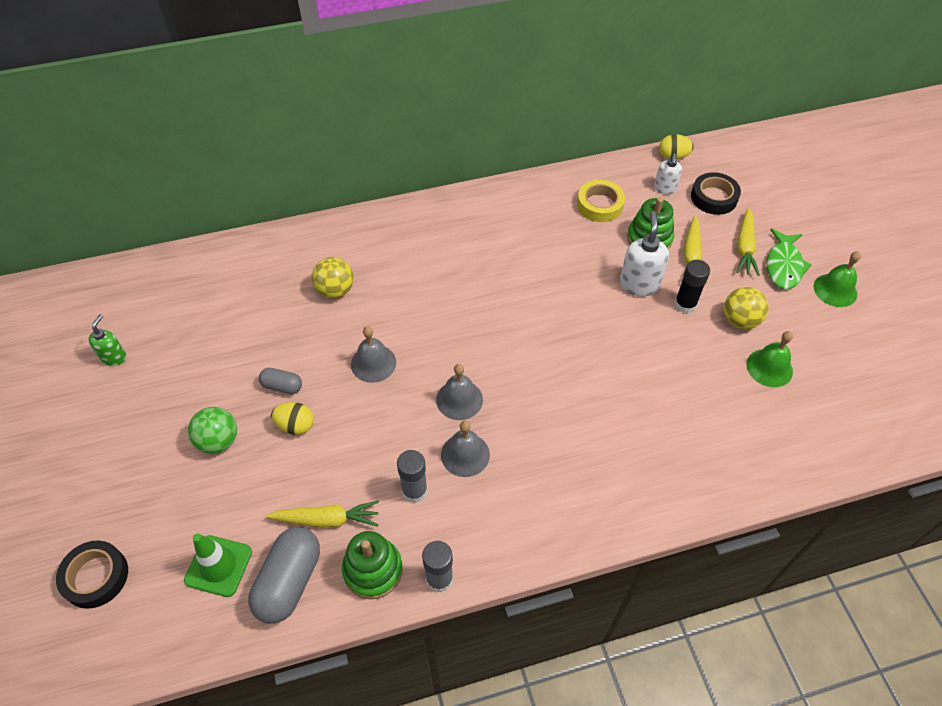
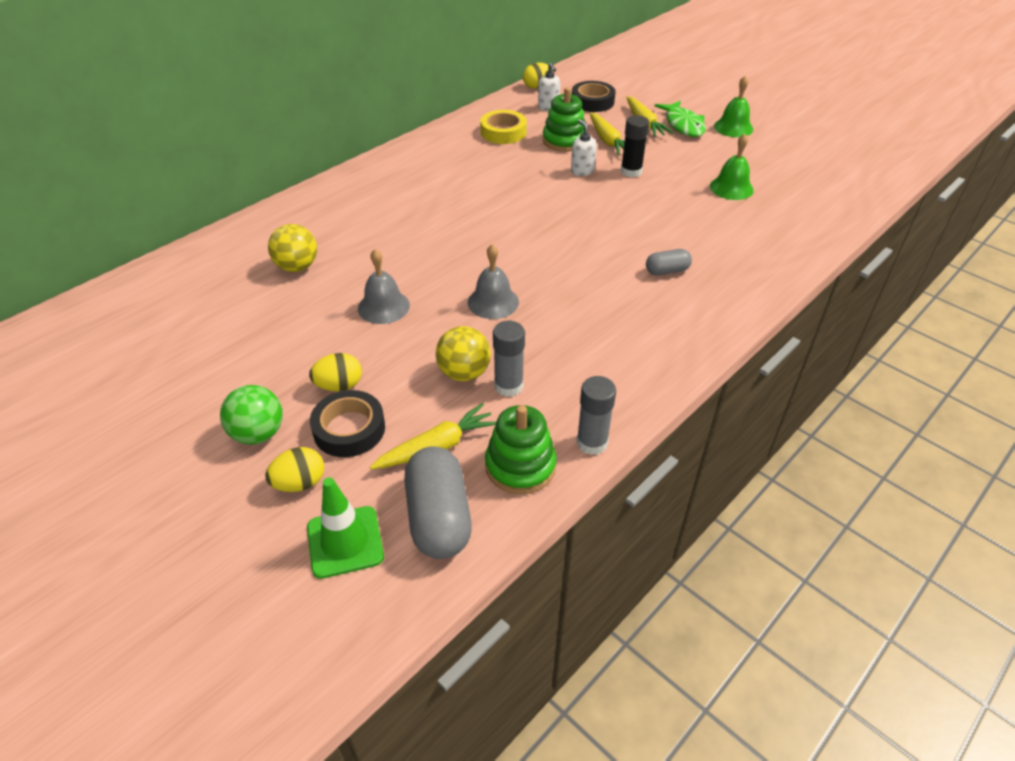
camera: 30 degrees left, 10 degrees down
black tape [56,541,128,609] -> black tape moved to [310,390,385,457]
green soap dispenser [88,314,126,366] -> none
grey capsule [259,368,302,394] -> grey capsule moved to [646,249,692,275]
grey bell [441,421,490,477] -> none
white soap dispenser [620,211,669,296] -> white soap dispenser [571,119,597,176], size x0.62
yellow ball [724,287,769,329] -> yellow ball moved to [435,326,491,381]
none -> yellow egg [265,447,325,492]

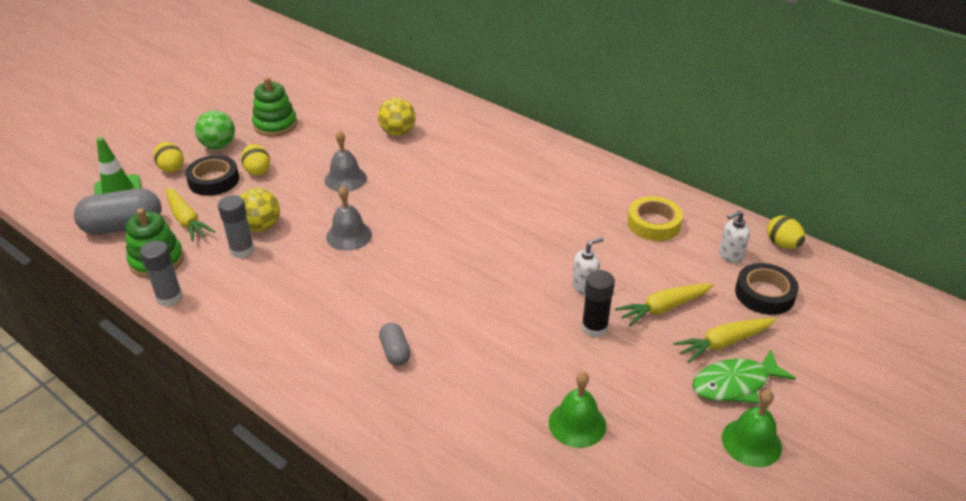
camera: 85 degrees right, 5 degrees down
green stacking toy [543,87,585,152] -> green stacking toy moved to [252,77,297,136]

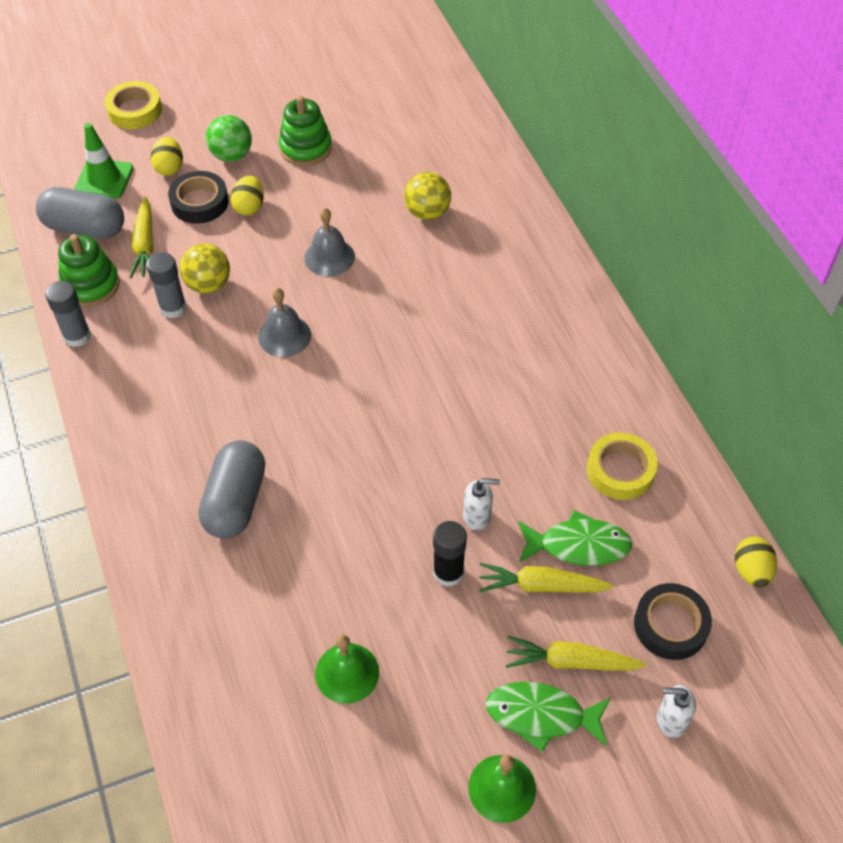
camera: 30 degrees right, 15 degrees up
grey capsule [379,323,411,366] -> grey capsule [199,440,265,539], size x1.88
white soap dispenser [719,211,750,264] -> white soap dispenser moved to [657,685,696,738]
none -> yellow tape [105,81,162,129]
none -> green fish [518,510,633,566]

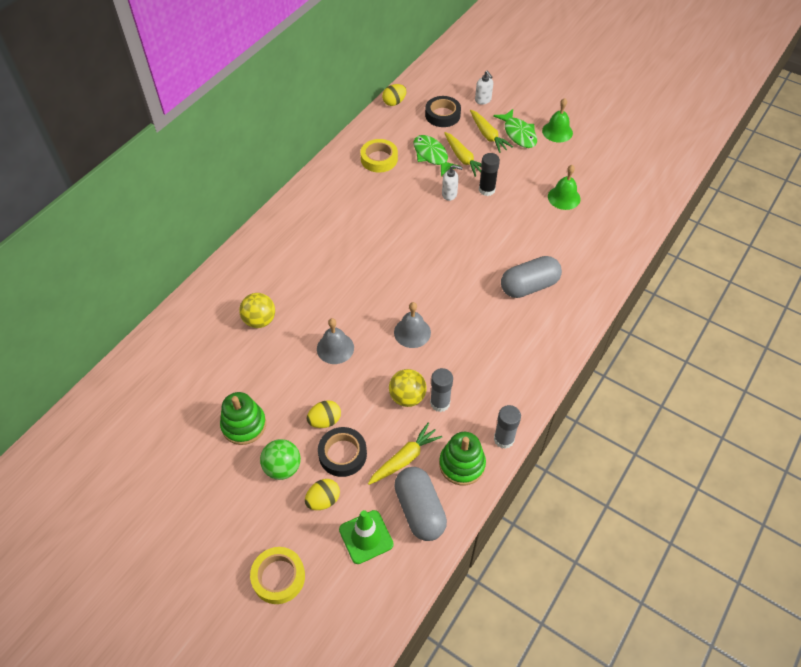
camera: 125 degrees left, 0 degrees up
white soap dispenser [463,478,500,531] -> white soap dispenser turned 135 degrees clockwise [442,165,463,201]

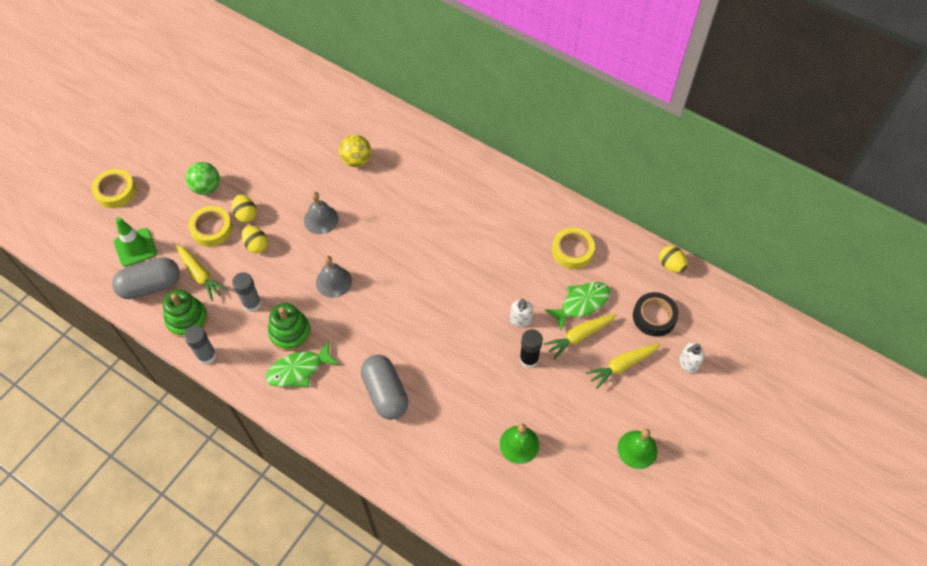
camera: 90 degrees right, 5 degrees up
green stacking toy [220,392,266,445] -> green stacking toy moved to [268,303,311,351]
yellow egg [305,479,340,510] -> yellow egg moved to [242,226,268,253]
black tape [318,427,367,477] -> yellow tape [188,206,233,247]
yellow ball [389,369,427,407] -> none
green fish [493,109,537,148] -> green fish moved to [266,340,339,387]

